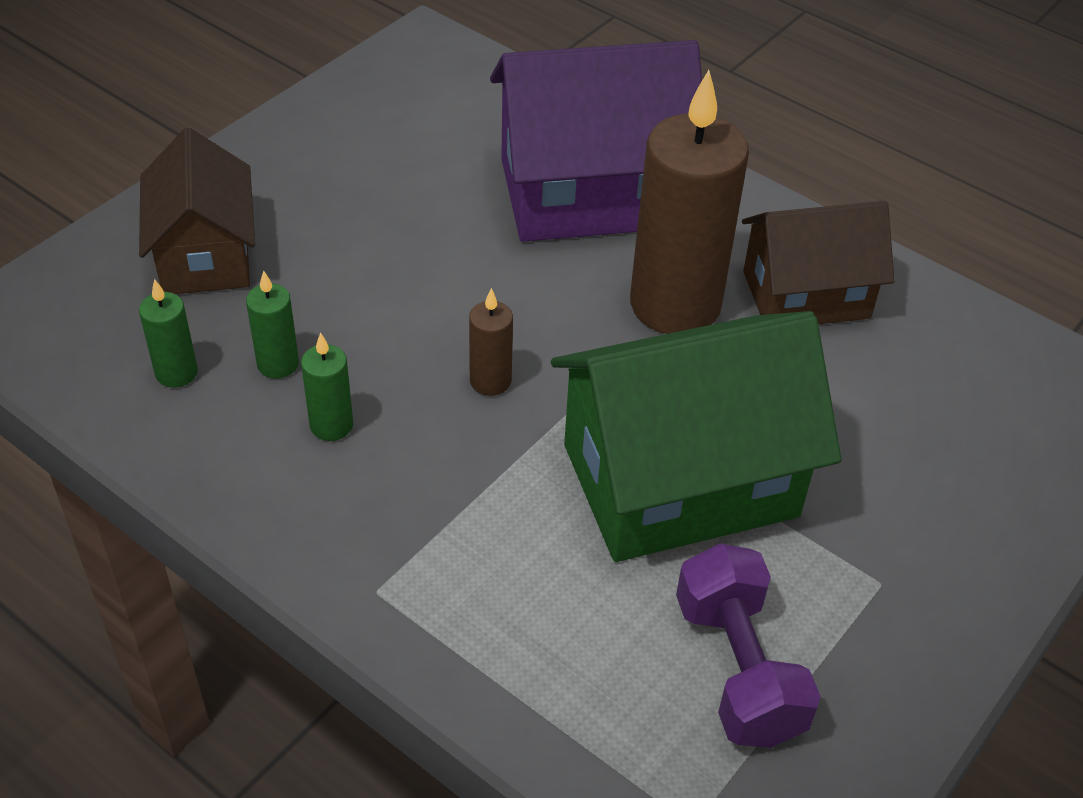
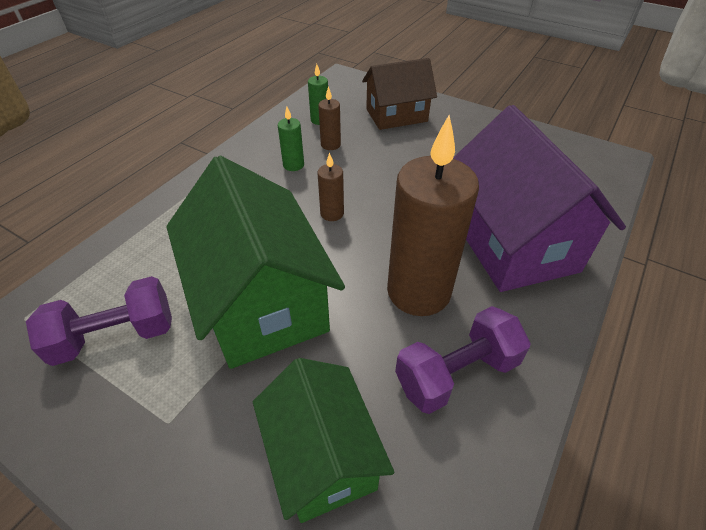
camera: 85 degrees right, 0 degrees up
green candle [246,270,299,379] -> brown candle [318,86,341,150]
brown house [742,201,895,324] -> purple dumbbell [395,306,531,414]
none -> green house [253,358,394,523]

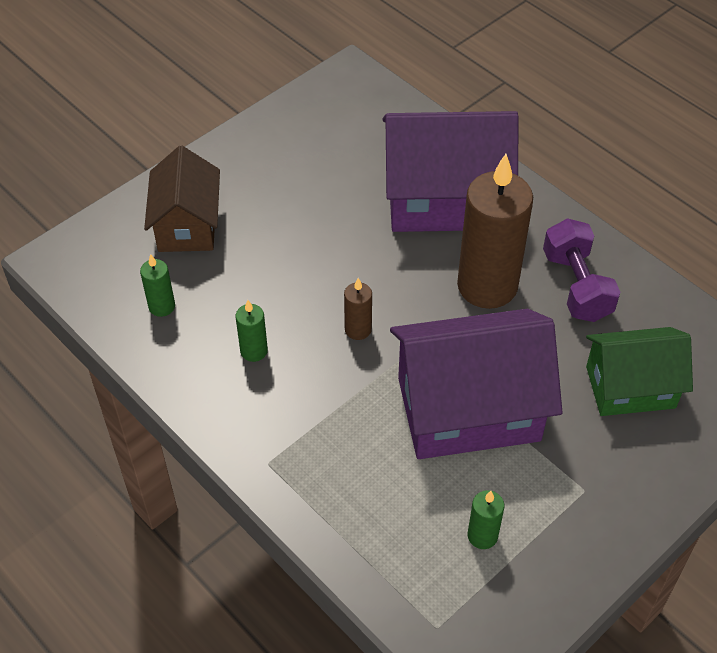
camera: 75 degrees left, 5 degrees up
purple dumbbell [26,276,172,366] -> green candle [468,490,504,549]
green house [166,156,345,369] -> purple house [390,309,563,459]
brown candle [318,86,341,150] -> none

